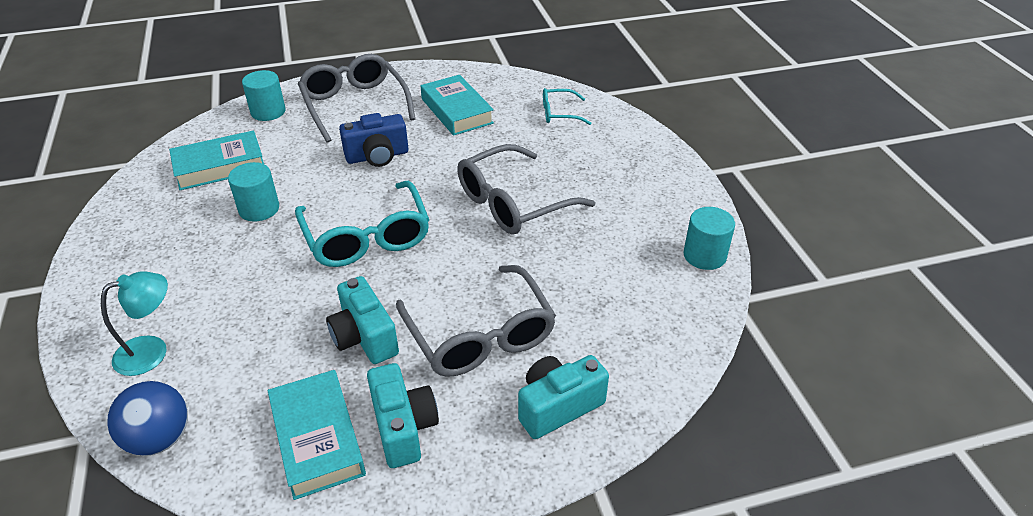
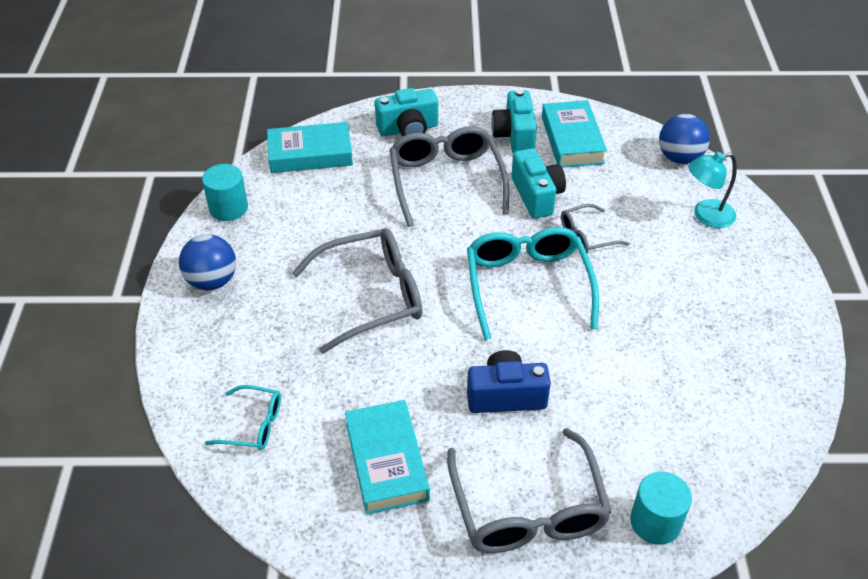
camera: 165 degrees left, 5 degrees up
turquoise book [169,130,264,190] -> turquoise book moved to [267,122,353,173]
turquoise cylinder [228,162,279,222] -> none
none -> blue ball [179,234,236,290]
none -> grey glasses [561,204,630,253]

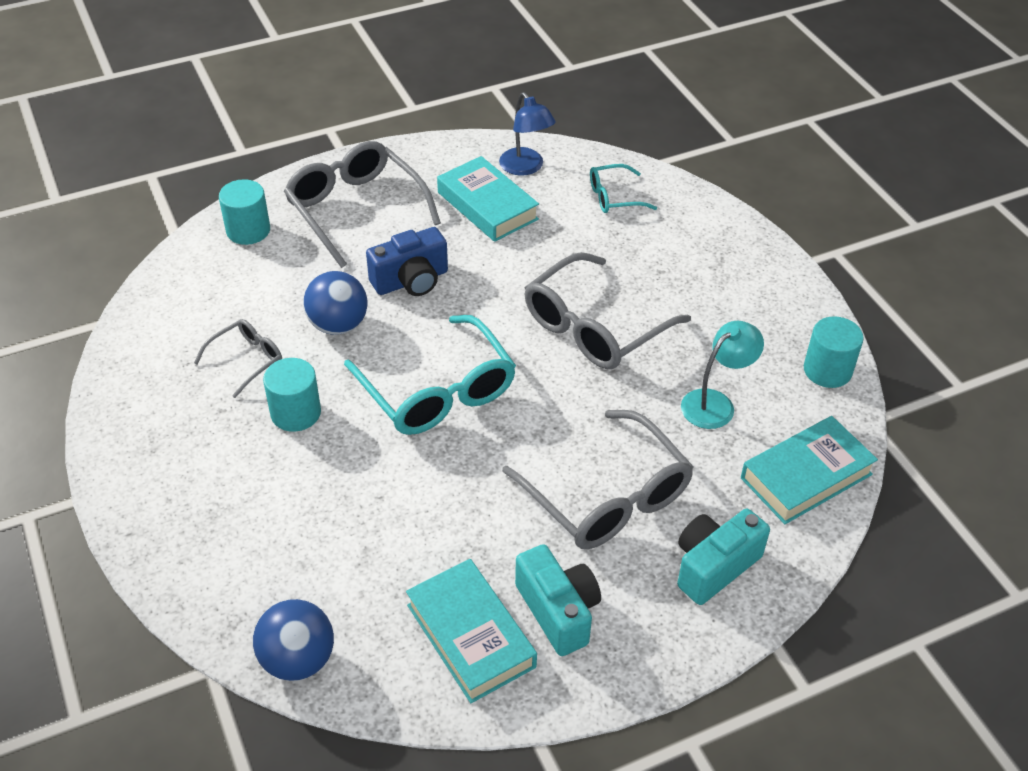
camera: 155 degrees right, 0 degrees up
blue ball [179,234,236,290] -> blue ball moved to [303,271,367,335]
turquoise camera [511,148,566,219] -> none
grey glasses [561,204,630,253] -> grey glasses moved to [194,319,282,398]
turquoise lamp [688,152,737,228] -> turquoise lamp moved to [681,321,764,429]
none -> turquoise cylinder [263,358,321,432]
none -> blue lamp [499,92,556,176]

